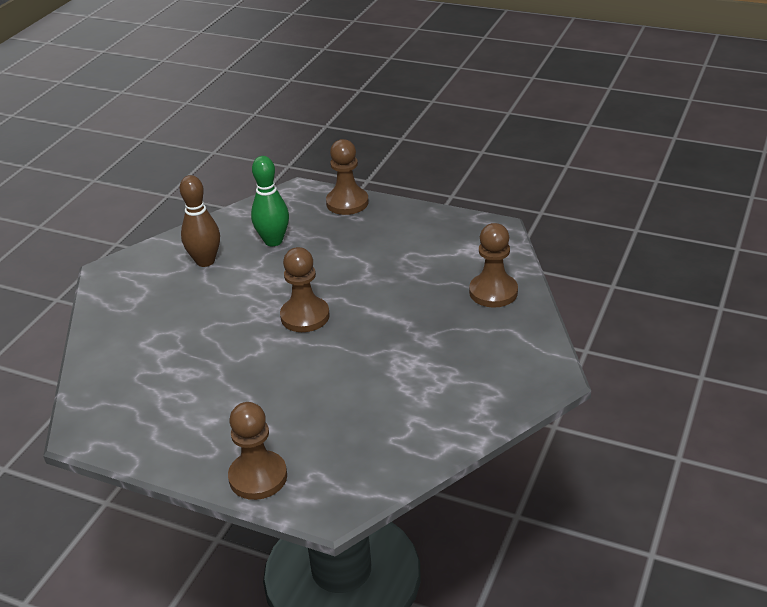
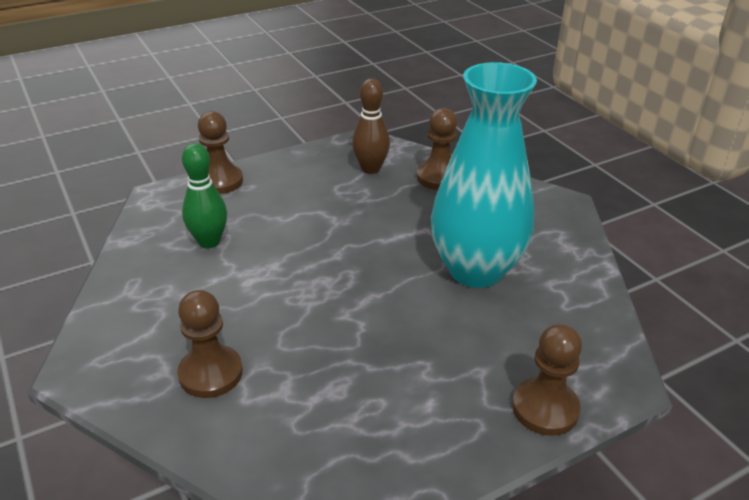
camera: 55 degrees left, 0 degrees up
brown bowling pin [180,175,220,267] -> brown bowling pin moved to [352,79,390,174]
brown pawn [280,247,330,332] -> brown pawn moved to [177,290,243,398]
none -> turquoise vase [431,62,537,288]

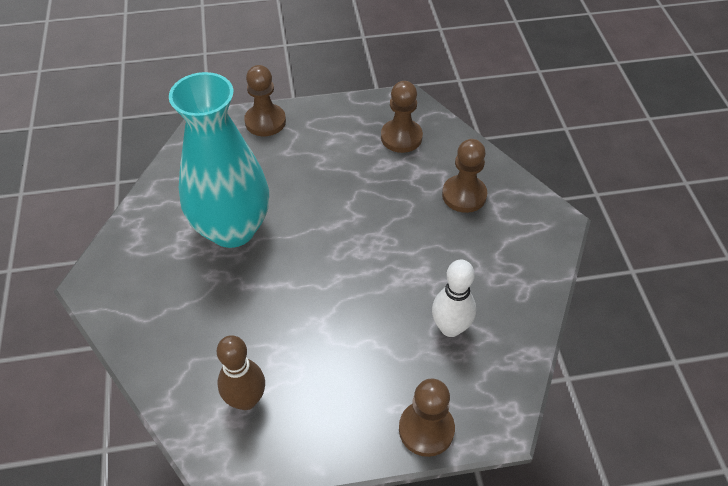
camera: 160 degrees left, 15 degrees up
green bowling pin [182,143,227,248] -> white bowling pin [432,260,476,337]
brown pawn [416,108,457,190] -> brown pawn moved to [381,81,423,153]

